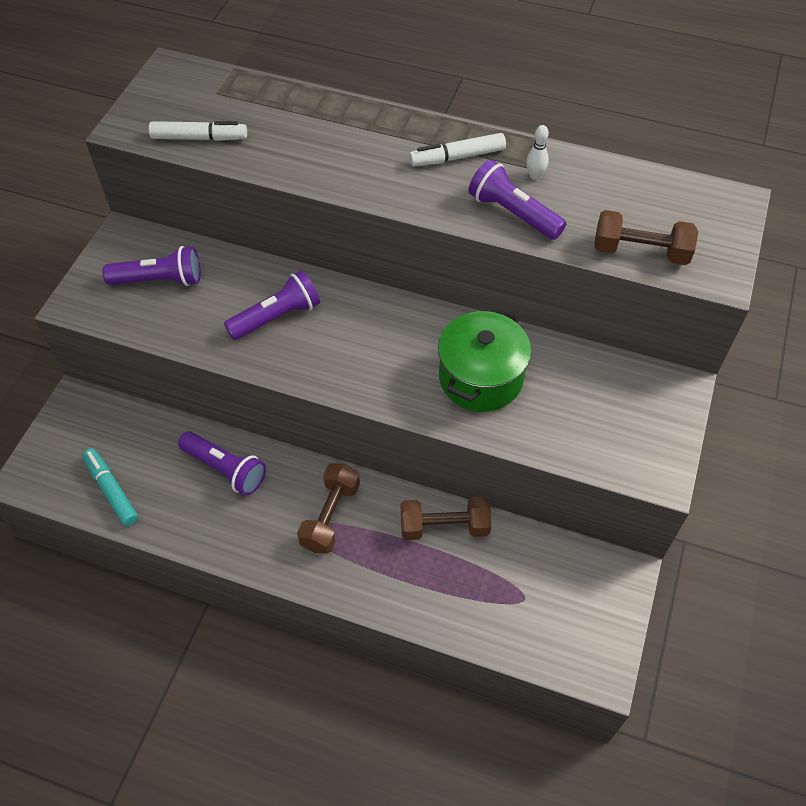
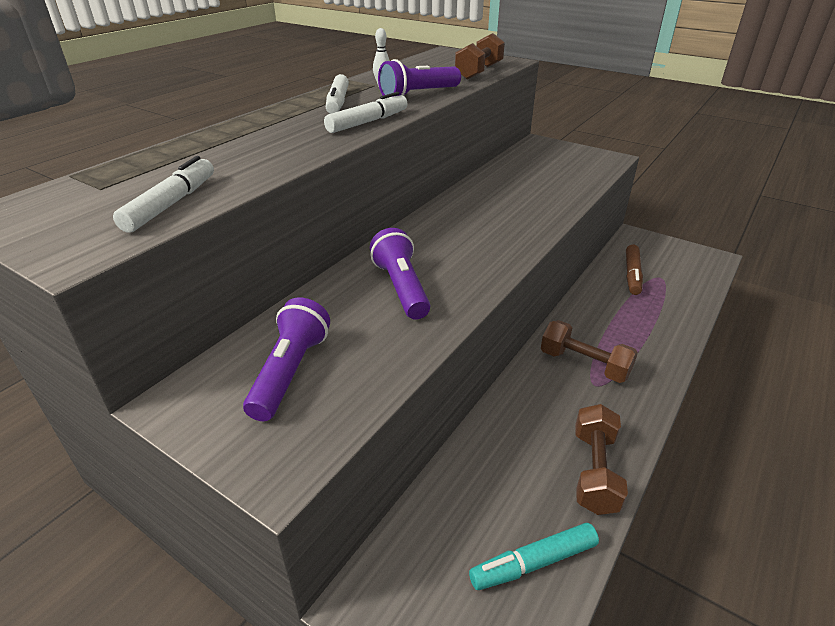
camera: 75 degrees left, 20 degrees down
purple flashlight [178,431,266,496] -> none
brown dumbbell [401,497,491,540] -> brown dumbbell moved to [575,404,628,515]
green pot [438,308,531,412] -> none
none -> white marker [324,92,408,133]
none -> brown marker [626,245,643,295]

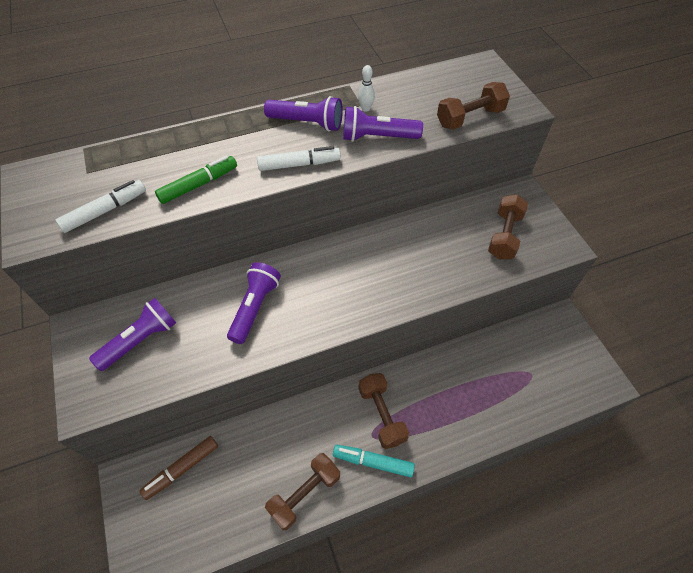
camera: 35 degrees right, 20 degrees up
white marker [326,74,349,114] -> purple flashlight [264,96,343,131]
turquoise marker [469,523,599,590] -> turquoise marker moved to [333,445,415,477]
brown marker [626,245,643,295] -> brown marker moved to [140,436,218,500]
none -> green marker [155,155,237,204]
none -> brown dumbbell [488,194,528,260]

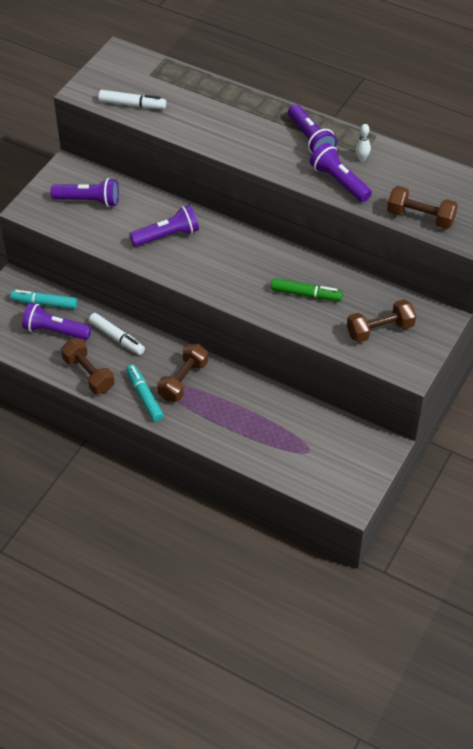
camera: 50 degrees right, 5 degrees down
brown marker [140,436,218,500] -> turquoise marker [10,290,77,309]
green marker [155,155,237,204] -> green marker moved to [271,278,343,301]
white marker [257,146,341,171] -> white marker moved to [89,313,145,355]
brown dumbbell [265,453,340,531] -> brown dumbbell turned 45 degrees clockwise [61,338,115,394]
none -> purple flashlight [22,303,92,340]

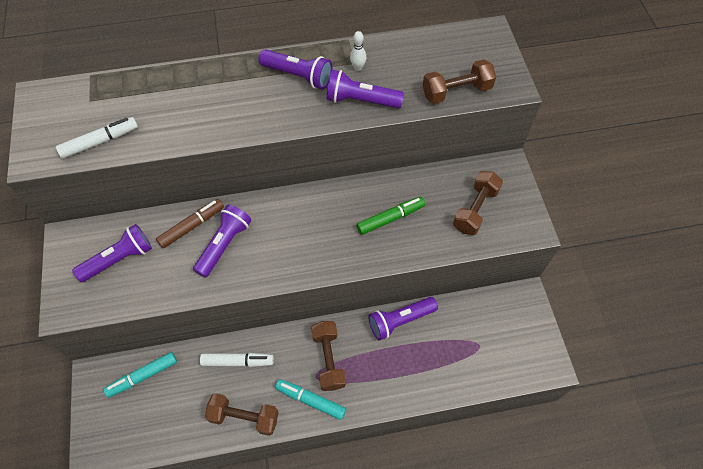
camera: 40 degrees left, 10 degrees up
purple flashlight [22,303,92,340] -> purple flashlight moved to [368,297,438,340]
none -> brown marker [156,199,224,248]

